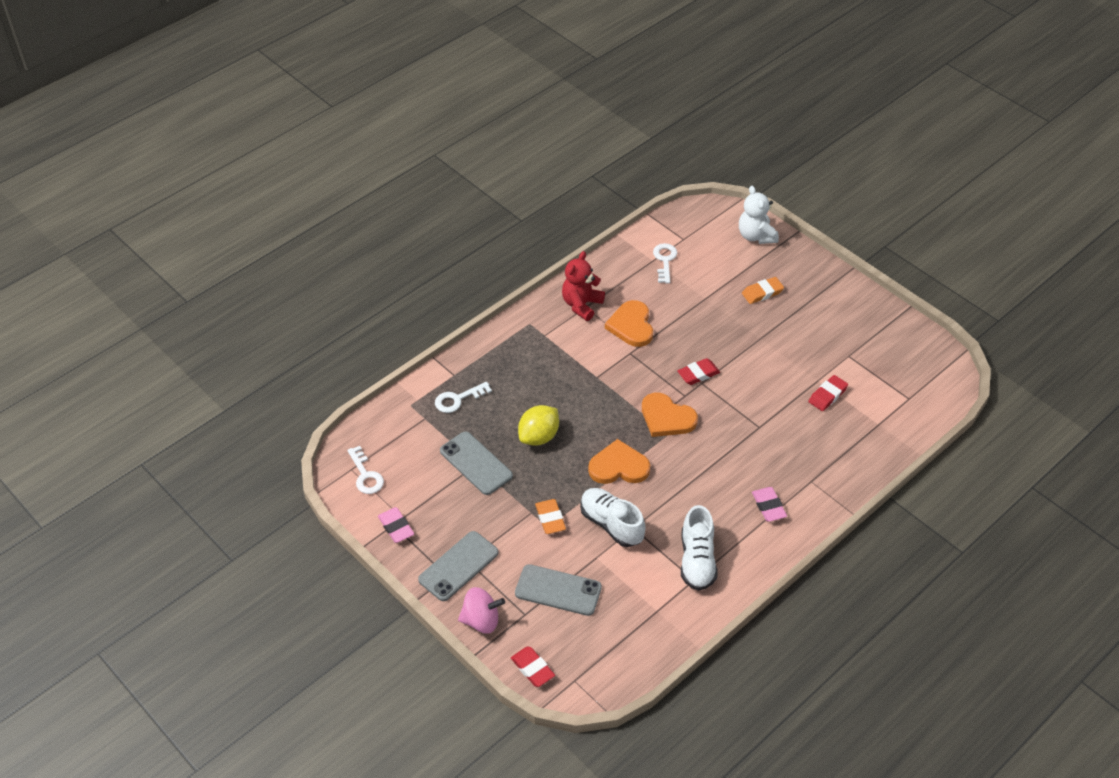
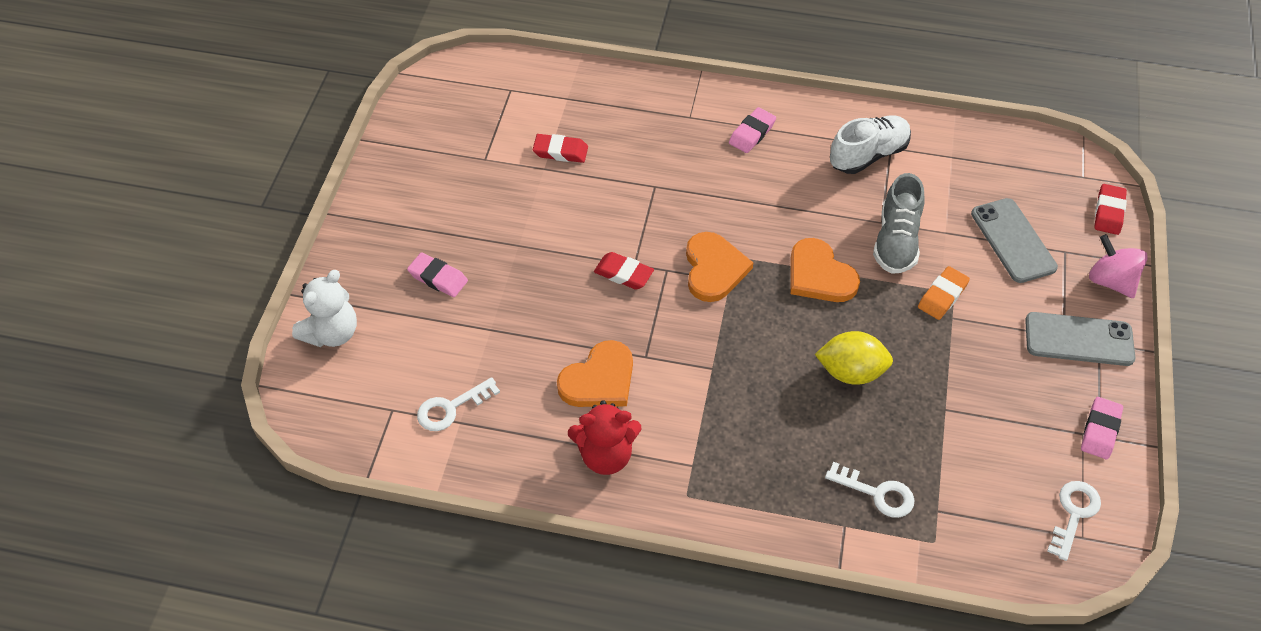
camera: 125 degrees left, 5 degrees up
grey phone [440,431,513,495] -> none
white shoe [580,488,646,547] -> grey shoe [873,173,925,274]
orange eraser [742,277,784,304] -> pink eraser [407,253,468,297]

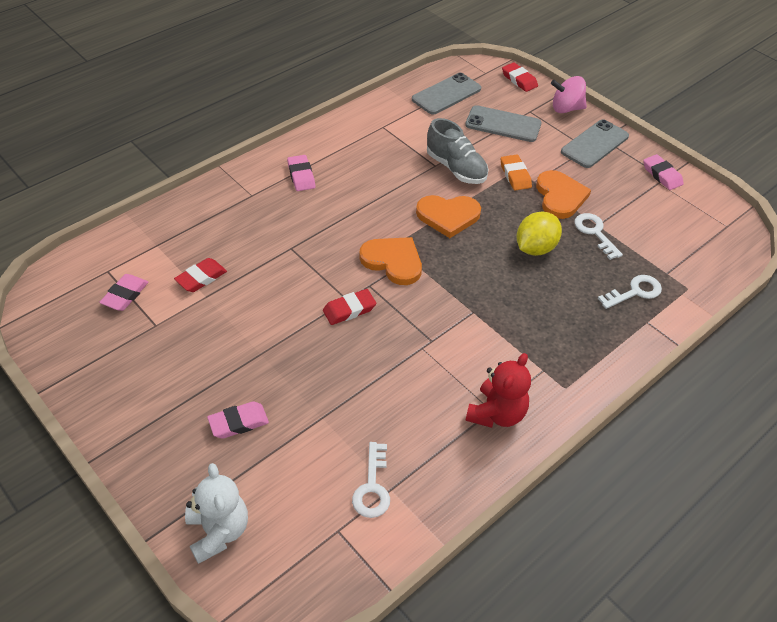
camera: 55 degrees left, 5 degrees down
orange heart [557,340,633,407] -> orange heart moved to [536,170,591,219]
white shoe [830,115,911,174] -> none
white key [1047,481,1101,561] -> white key moved to [574,213,623,260]
none -> pink eraser [99,274,148,311]
none -> grey phone [412,73,481,115]

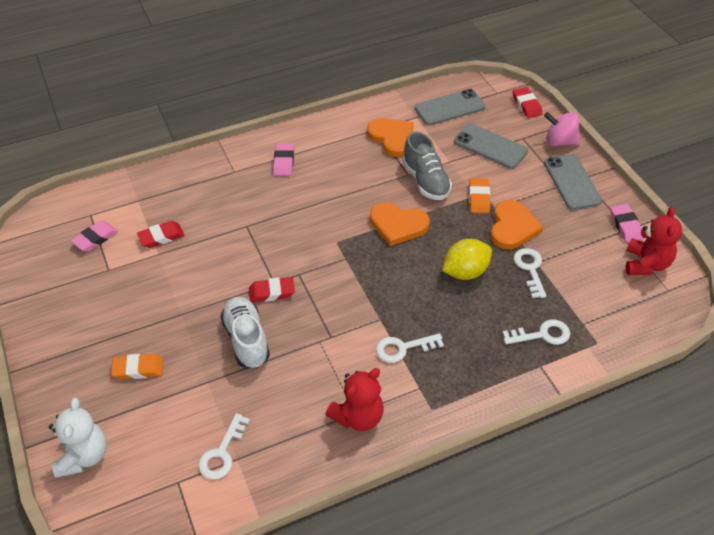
camera: 20 degrees right, 0 degrees up
pink eraser [207,401,269,439] -> orange eraser [111,354,163,379]
orange heart [359,237,422,285] -> orange heart moved to [367,118,414,157]
grey phone [561,119,629,168] -> grey phone turned 75 degrees counterclockwise [544,154,602,210]
none -> white shoe [220,297,270,368]
none -> white key [376,333,444,363]
none -> red teddy bear [626,207,682,275]

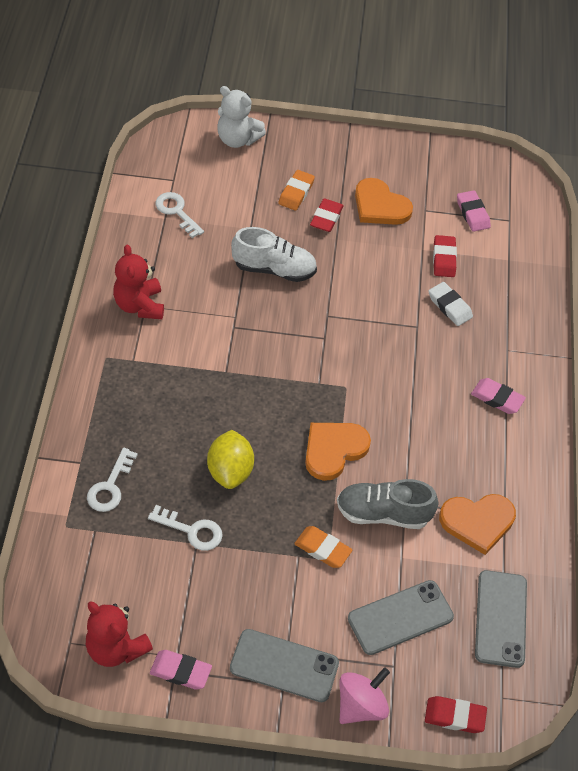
camera: 115 degrees right, 5 degrees up
red eraser [249,277,295,303] -> red eraser moved to [310,198,344,232]
white key [376,333,444,363] -> none
orange heart [490,200,543,249] -> orange heart moved to [355,178,413,225]
none -> white eraser [428,282,473,326]

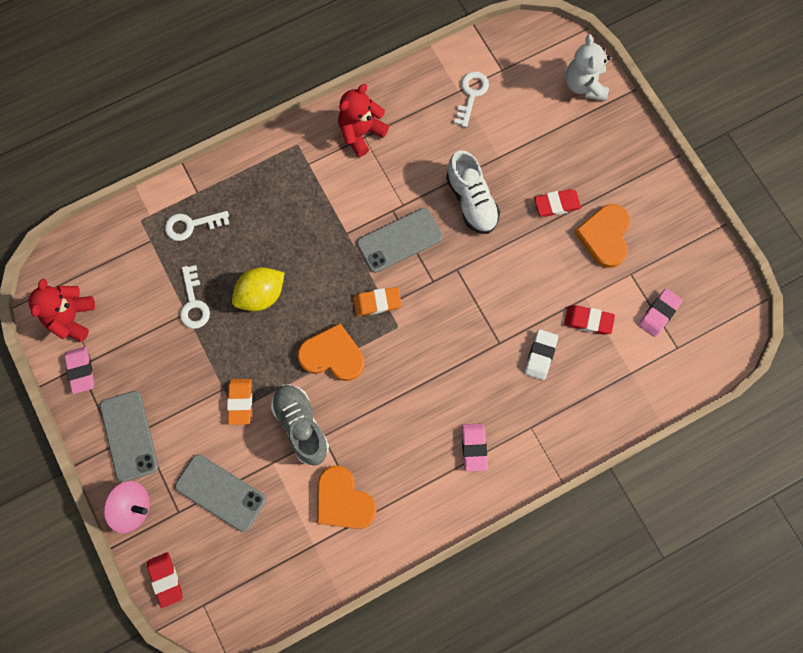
camera: 60 degrees right, 20 degrees up
orange eraser [278,170,315,211] -> orange eraser moved to [353,287,402,316]
red eraser [433,235,457,277] -> red eraser turned 45 degrees clockwise [564,305,615,335]
grey phone [475,570,527,668] -> grey phone moved to [357,208,443,273]

